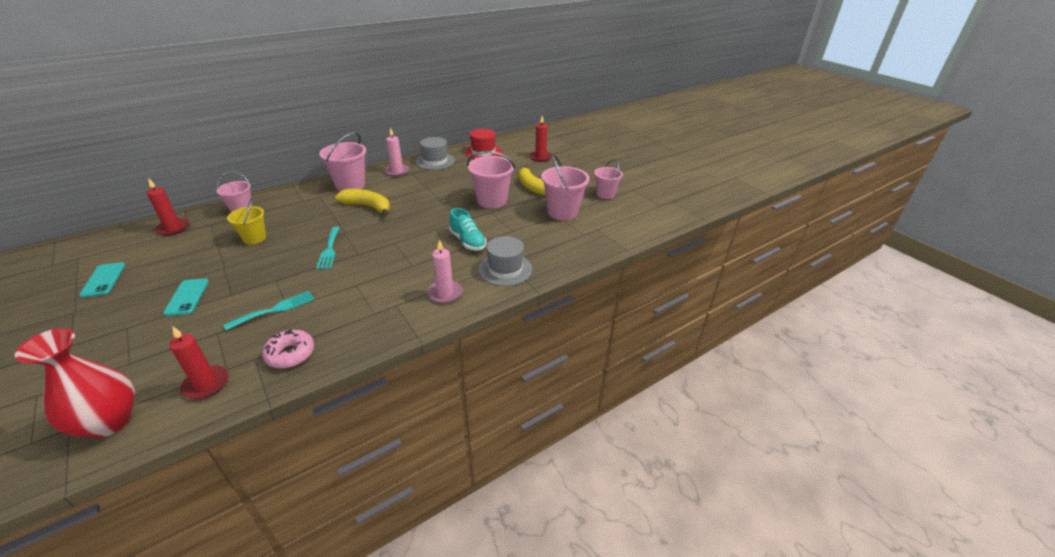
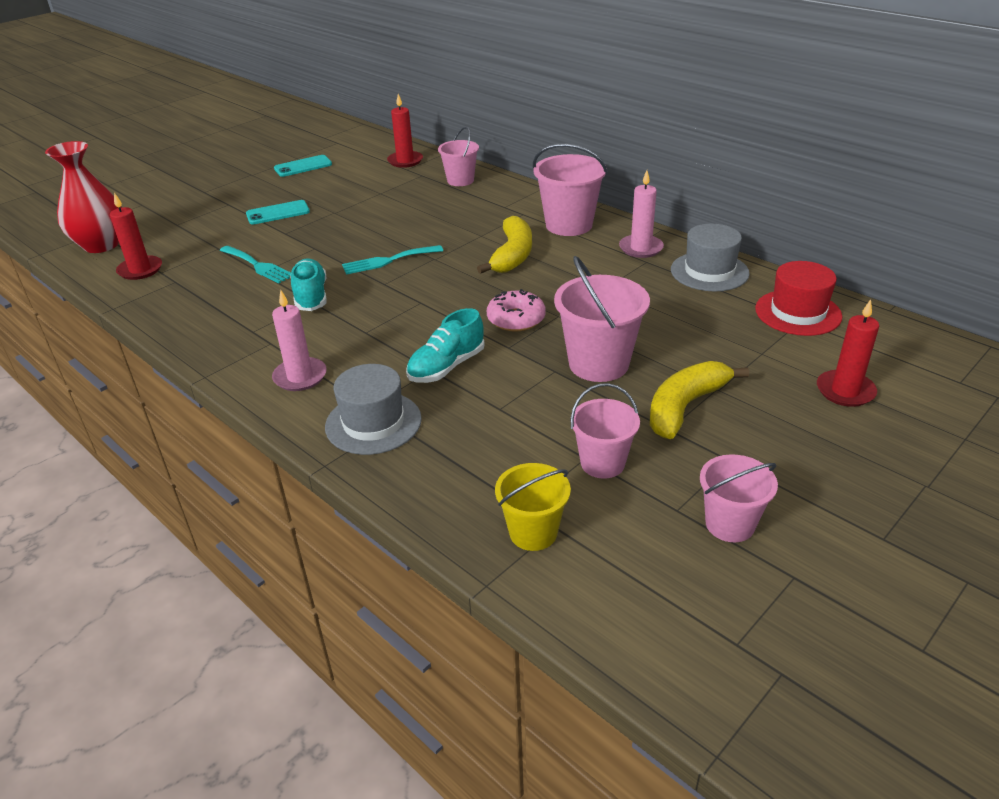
camera: 80 degrees right, 0 degrees up
yellow bucket [227,198,266,244] -> yellow bucket moved to [495,463,571,551]
pink donut [262,329,314,368] -> pink donut moved to [487,289,546,331]
pink bucket [541,154,590,220] -> pink bucket [570,383,640,479], size x0.64
none -> turquoise shoe [291,258,327,311]

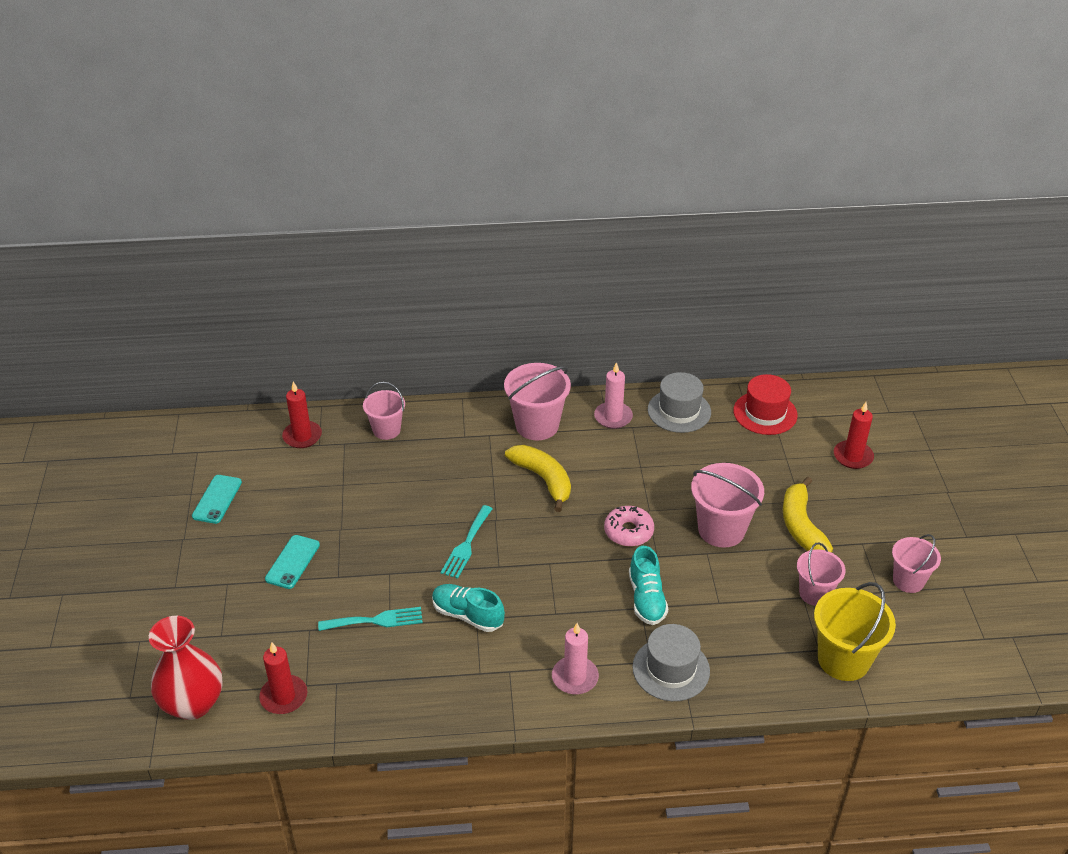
camera: 50 degrees left, 5 degrees up
yellow bucket [495,463,571,551] -> yellow bucket [814,582,896,681], size x1.57

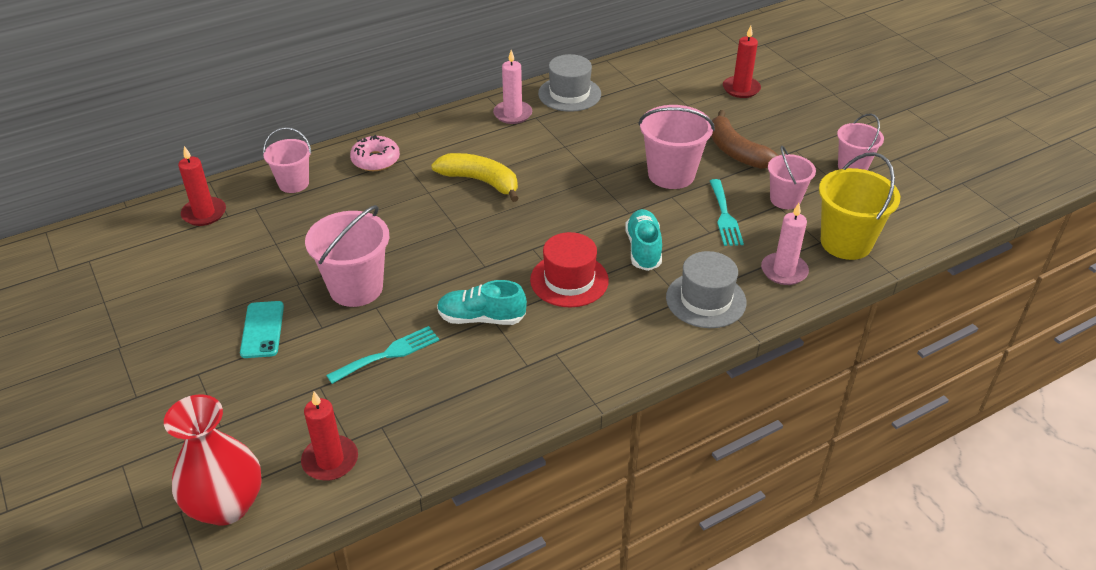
camera: 25 degrees left, 0 degrees up
turquoise phone [192,475,242,524] -> none
turquoise fork [441,505,493,579] -> turquoise fork moved to [710,179,744,246]
pink bucket [504,363,571,440] -> pink bucket moved to [305,205,389,307]
pink candle [552,623,599,695] -> pink candle moved to [761,203,809,285]
pink donut [604,506,654,547] -> pink donut moved to [350,135,400,171]
turquoise shoe [629,546,668,625] -> turquoise shoe turned 150 degrees counterclockwise [625,209,662,271]
red hat [733,374,798,435] -> red hat moved to [530,232,609,307]
yellow banana [783,477,833,553] -> brown banana [711,110,779,169]

